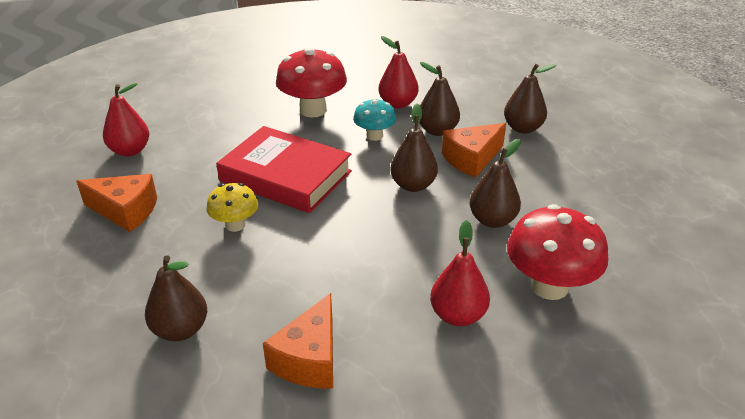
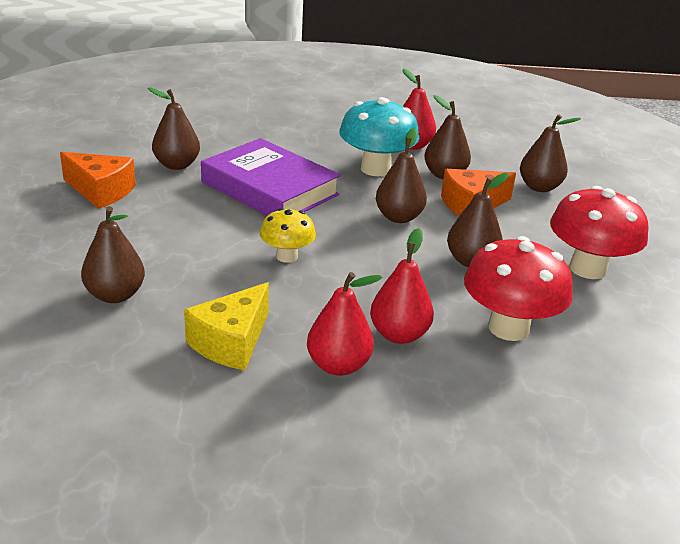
camera: 10 degrees right, 5 degrees down
red pear [103,83,149,157] -> red pear moved to [307,272,382,376]
yellow mushroom [206,183,258,232] -> yellow mushroom moved to [260,208,316,263]
red book [216,126,352,213] -> purple book [201,138,341,216]
orange cheese [263,293,333,389] -> yellow cheese [184,282,269,370]
red mushroom [276,47,347,117] -> red mushroom moved to [550,186,649,279]
turquoise mushroom [353,98,396,141] -> turquoise mushroom [339,97,419,177], size x1.72
none -> brown pear [148,88,200,170]

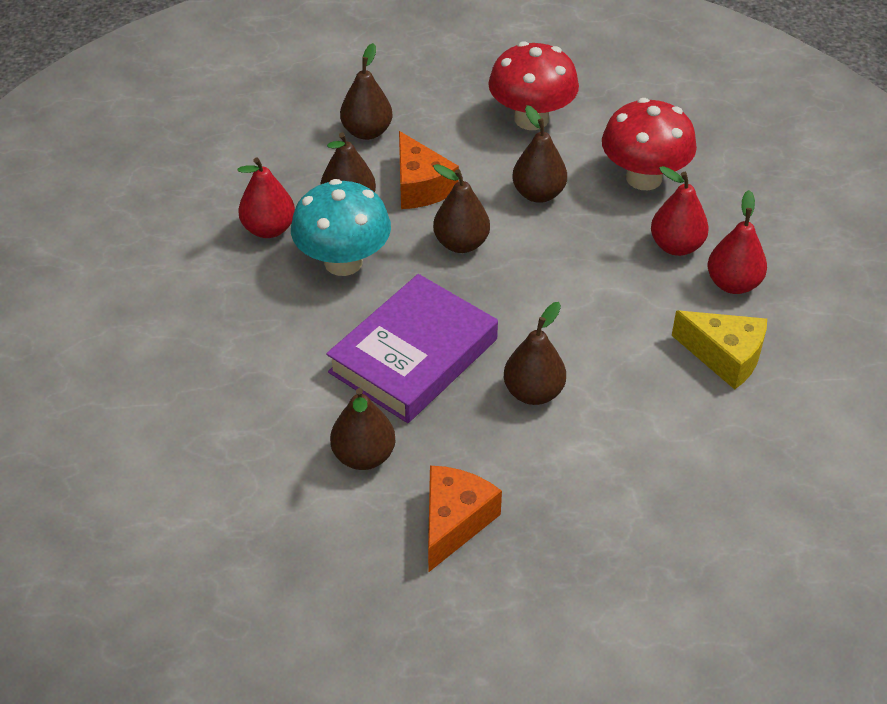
camera: 90 degrees left, 15 degrees up
brown pear [81,206,145,303] -> brown pear moved to [504,302,566,405]
yellow mushroom [260,208,316,263] -> none

